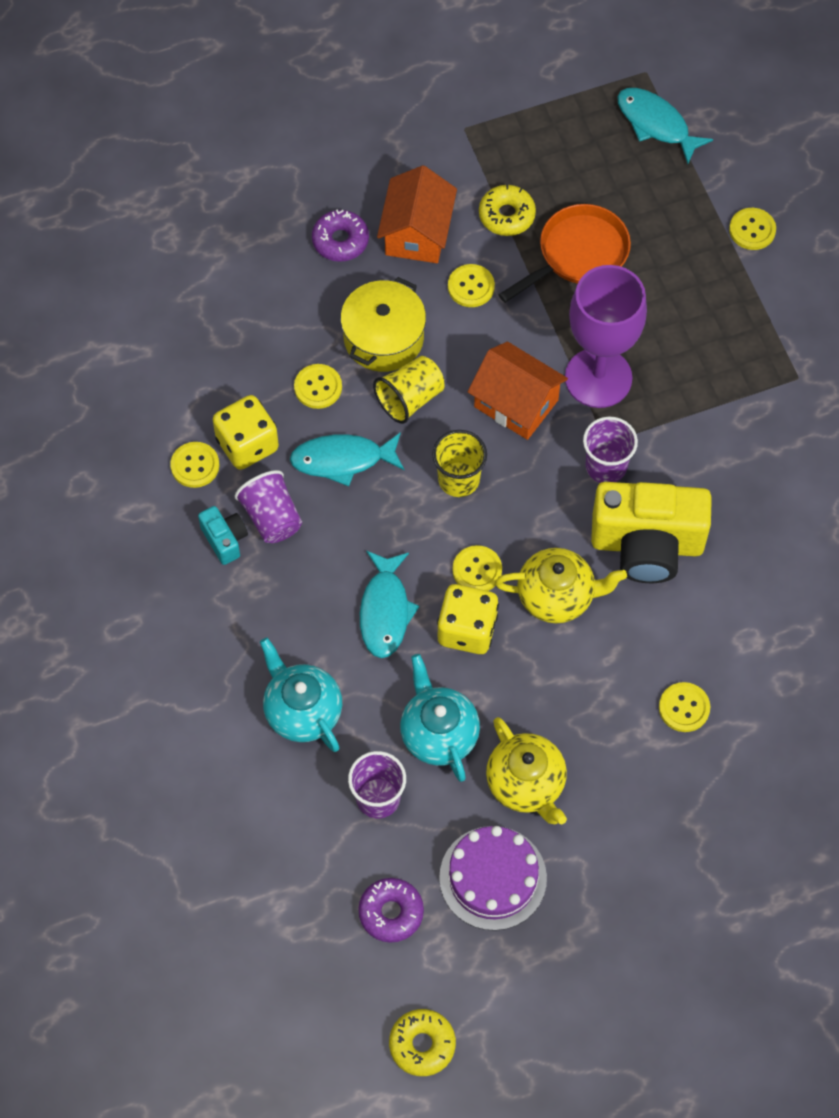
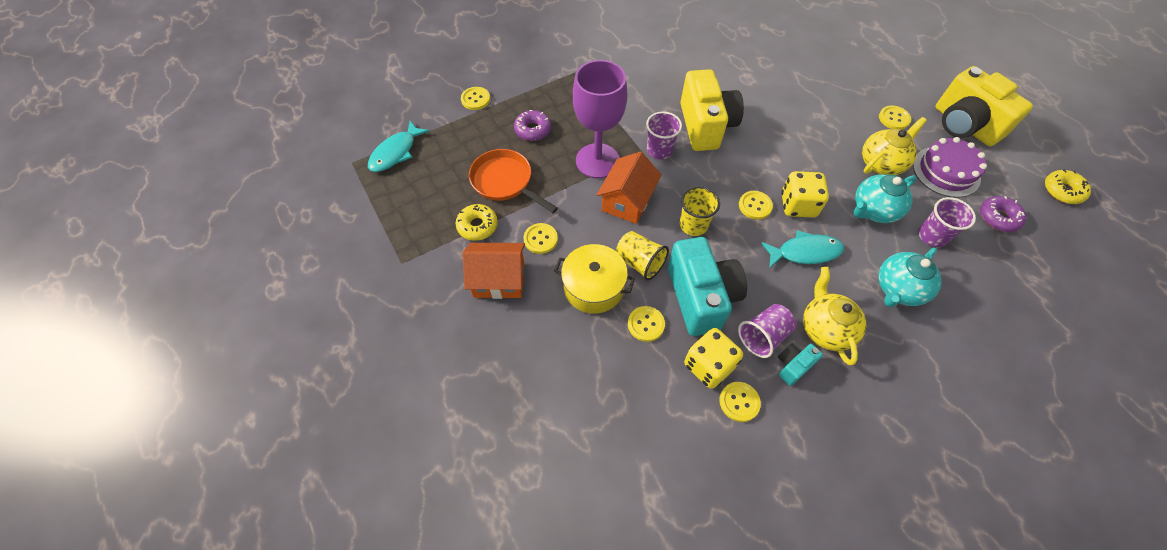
camera: 100 degrees left, 5 degrees down
turquoise fish [290,432,404,486] -> turquoise camera [668,237,747,336]
purple donut [312,210,369,262] -> purple donut moved to [514,110,551,141]
yellow teapot [495,548,627,623] -> yellow teapot moved to [803,267,866,365]
yellow button [659,682,710,732] -> yellow button moved to [879,105,911,129]
none -> yellow camera [935,66,1033,146]

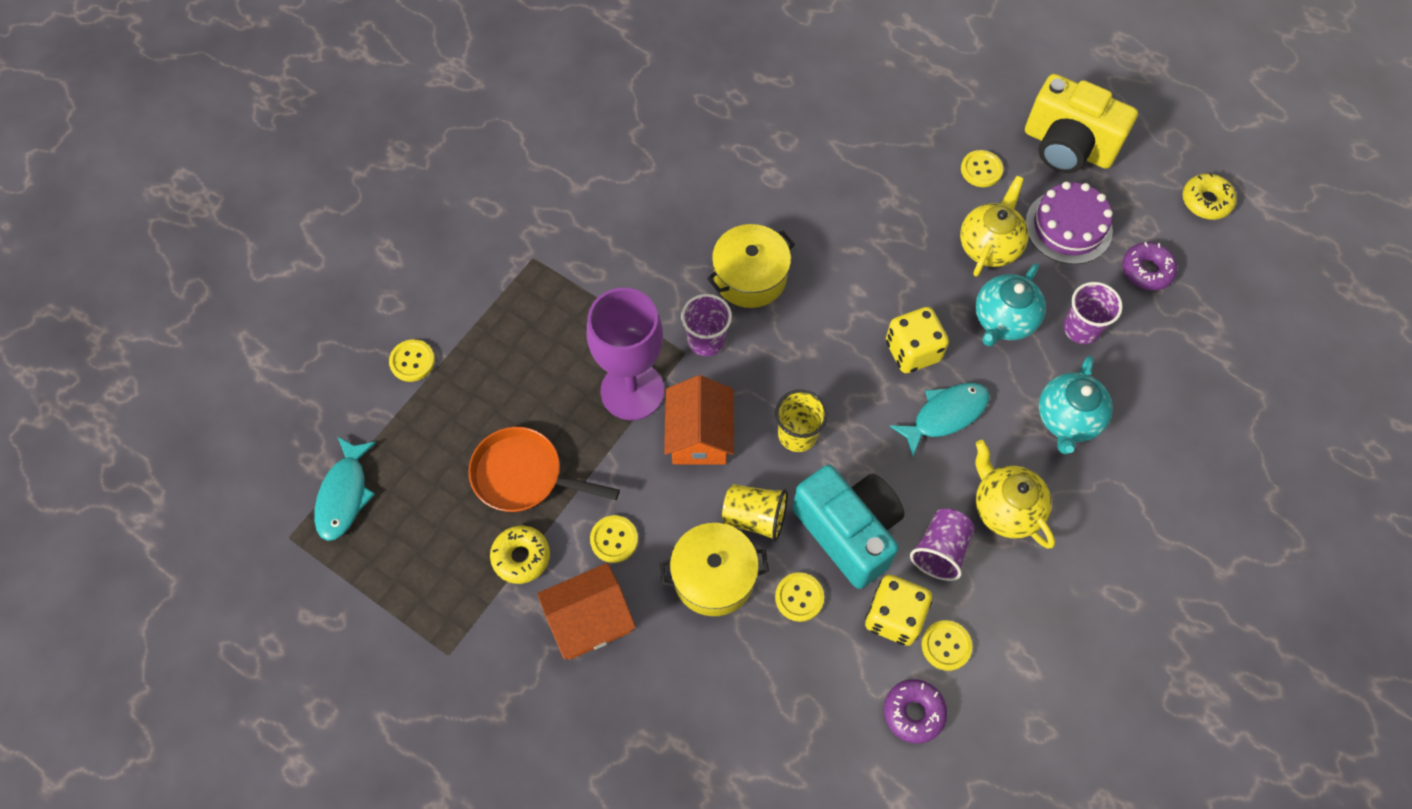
camera: 25 degrees left, 5 degrees up
purple donut [514,110,551,141] -> purple donut moved to [884,679,947,744]
yellow camera [680,69,744,151] -> yellow pot [707,224,795,308]
yellow button [739,191,773,220] -> none
turquoise camera [778,344,823,386] -> none

